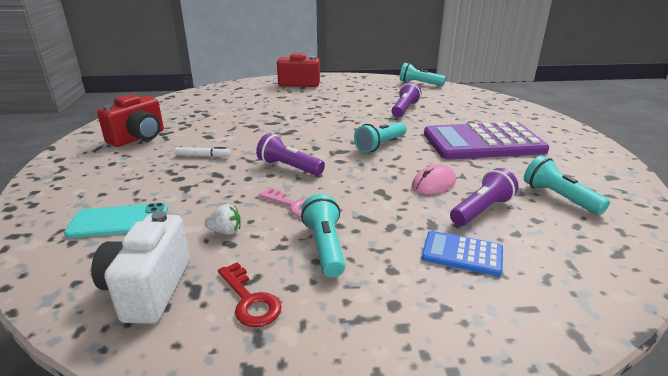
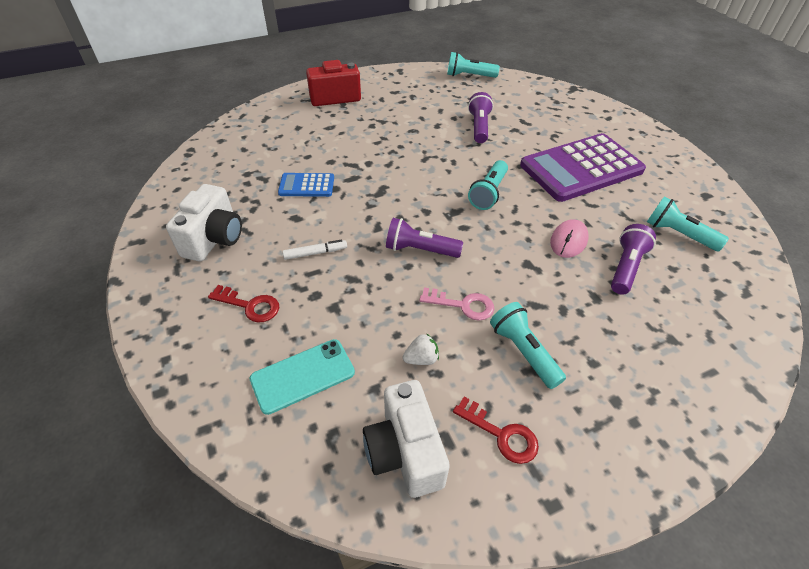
camera: 20 degrees left, 20 degrees up
red camera [97,94,164,147] -> white camera [166,184,242,261]
blue calculator [421,231,503,276] -> blue calculator moved to [278,173,334,197]
none -> red key [208,285,279,322]

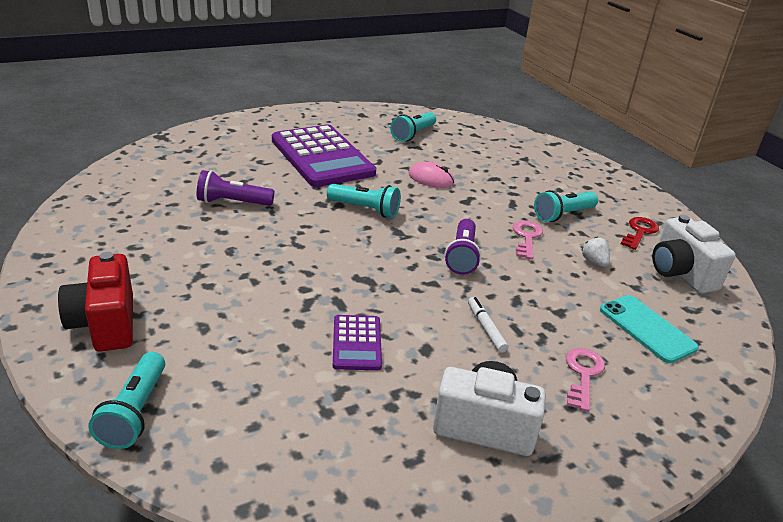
camera: 95 degrees left, 15 degrees down
red key [208,285,279,322] -> pink key [566,348,605,412]
blue calculator [278,173,334,197] -> purple calculator [333,315,382,370]
white camera [363,380,450,498] -> white camera turned 90 degrees clockwise [652,215,736,294]
turquoise flashlight [447,52,500,78] -> turquoise flashlight moved to [88,352,165,449]
purple flashlight [611,224,656,295] -> none

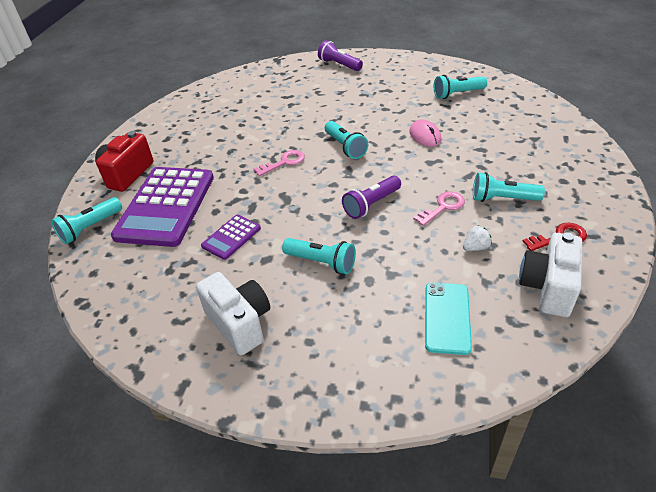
camera: 45 degrees right, 10 degrees up
purple flashlight [197,170,274,206] -> purple flashlight moved to [318,40,363,71]
purple calculator [272,125,376,187] -> purple calculator moved to [111,167,214,247]
white marker [468,297,509,353] -> turquoise flashlight [282,238,356,274]
pink key [566,348,605,412] -> pink key moved to [254,150,305,176]
white strawberry [581,237,610,267] -> white strawberry turned 45 degrees clockwise [463,225,492,251]

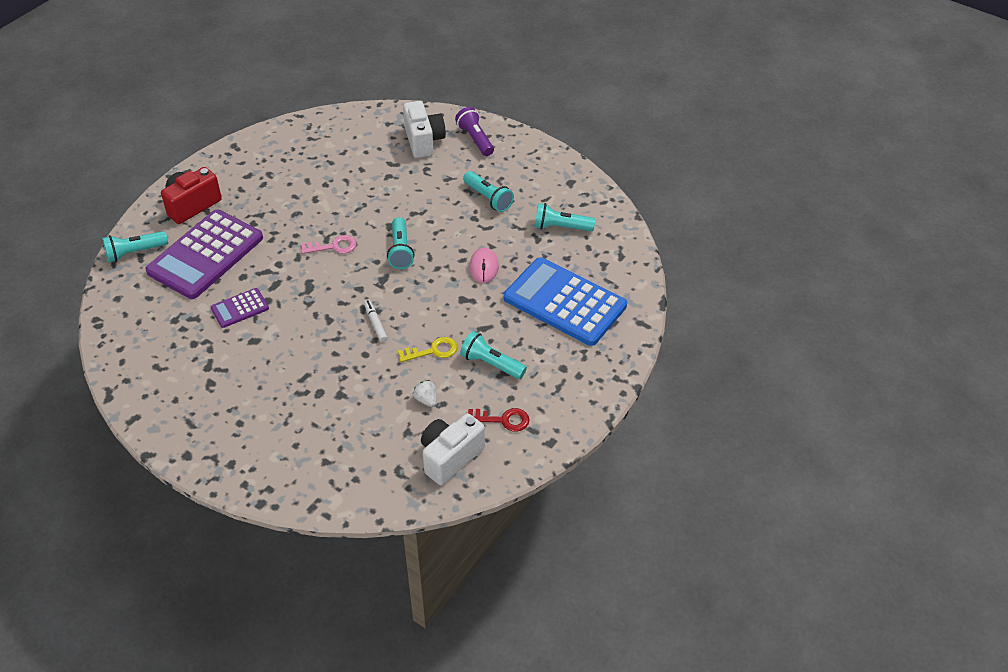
camera: 20 degrees right, 5 degrees up
white camera [196,272,270,355] -> white camera moved to [403,101,446,158]
turquoise flashlight [282,238,356,274] -> turquoise flashlight moved to [463,171,514,212]
purple flashlight [342,175,401,219] -> white marker [364,300,387,342]
pink key [413,191,465,226] -> yellow key [398,337,458,362]
turquoise phone [425,283,472,355] -> none
white strawberry [463,225,492,251] -> white strawberry turned 120 degrees counterclockwise [413,380,437,407]
none -> blue calculator [503,257,627,346]

